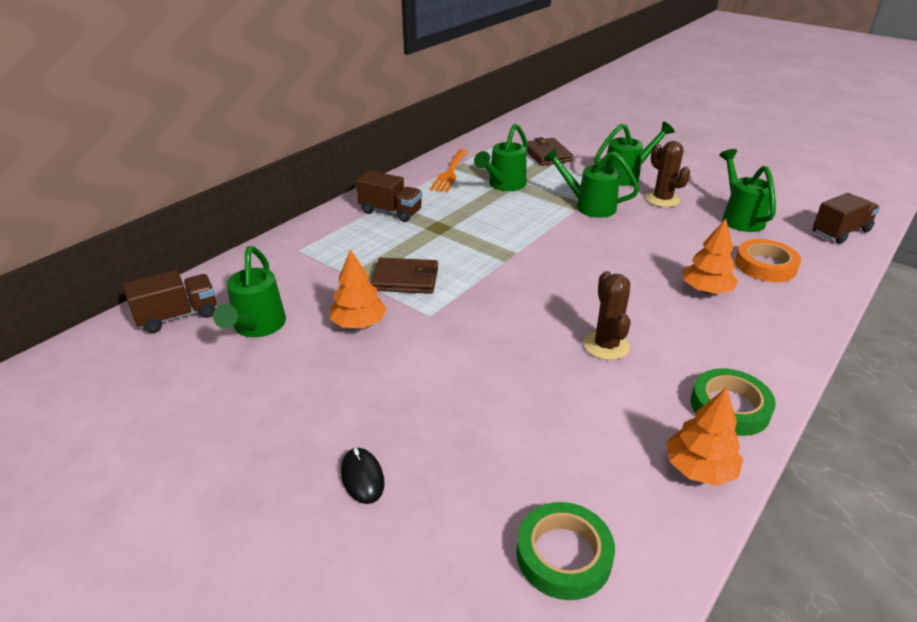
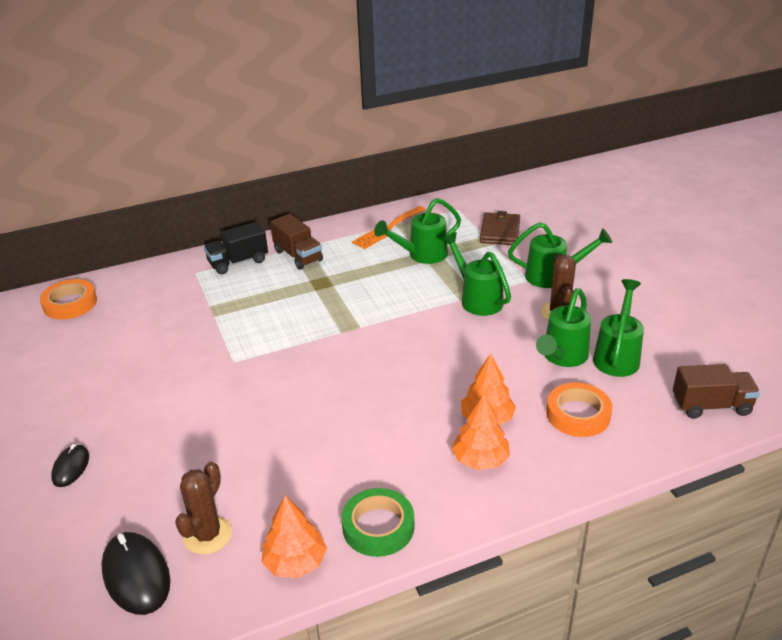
camera: 30 degrees right, 0 degrees up
brown truck [124,270,216,333] -> orange tape [40,279,97,319]
green watering can [213,246,286,337] -> green watering can moved to [536,288,591,367]
orange tree [329,249,387,328] -> orange tree moved to [451,394,510,470]
brown wallet [371,258,438,294] -> none
green tape [516,502,615,600] -> black mouse [101,532,170,615]
brown cactus [583,271,630,360] -> brown cactus moved to [175,462,232,555]
none -> black truck [204,222,268,274]

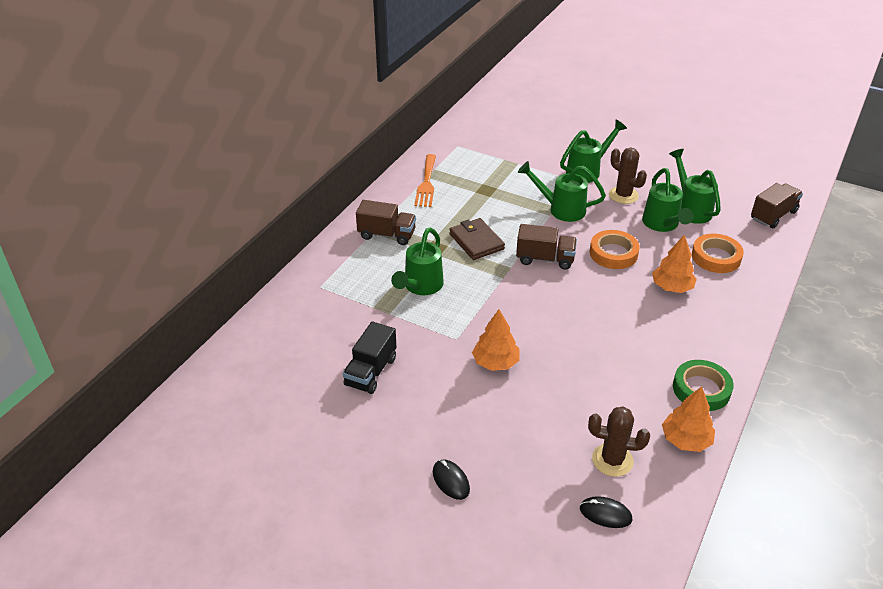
camera: 40 degrees left, 5 degrees up
orange tape [40,279,97,319] -> orange tape moved to [590,230,640,269]
black mouse [101,532,170,615] -> black mouse [580,496,632,528], size x0.59
brown cactus [175,462,232,555] -> brown cactus turned 60 degrees counterclockwise [588,406,650,477]
black truck [204,222,268,274] -> black truck moved to [343,322,396,394]
green watering can [374,198,461,264] -> green watering can moved to [391,228,444,295]
orange tree [451,394,510,470] -> orange tree moved to [472,309,520,371]
brown wallet [480,211,520,245] -> brown wallet moved to [449,218,505,260]
none -> brown truck [516,224,577,270]

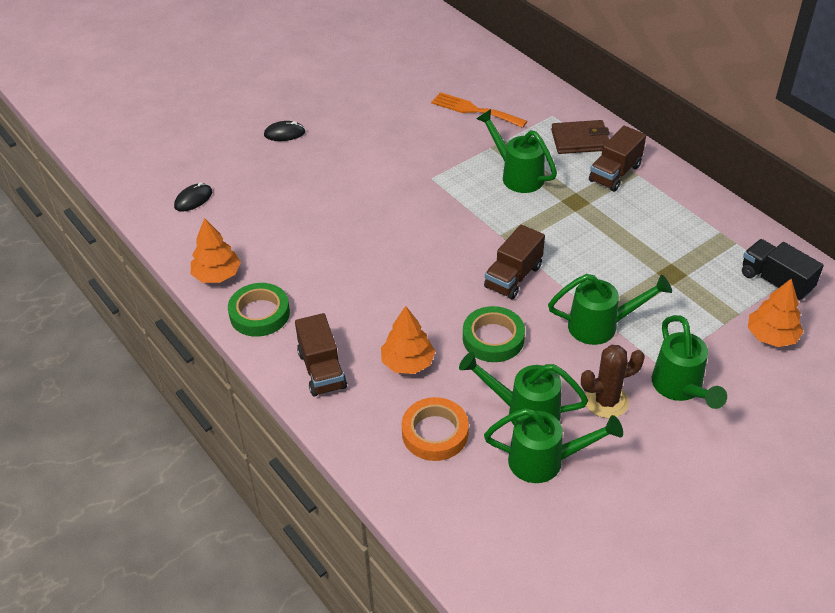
camera: 115 degrees right, 5 degrees up
black truck [343,322,396,394] -> black truck moved to [742,239,824,301]
orange fork [414,154,436,207] -> orange fork moved to [431,92,527,128]
brown wallet [449,218,505,260] -> brown wallet moved to [551,120,610,154]
orange tree [472,309,520,371] -> orange tree moved to [748,279,803,347]
green watering can [518,161,606,222] -> green watering can turned 45 degrees clockwise [548,274,672,345]
brown cactus [588,406,650,477] -> none
orange tape [590,230,640,269] -> green tape [463,306,525,362]
brown truck [751,183,803,228] -> brown truck moved to [295,313,347,397]

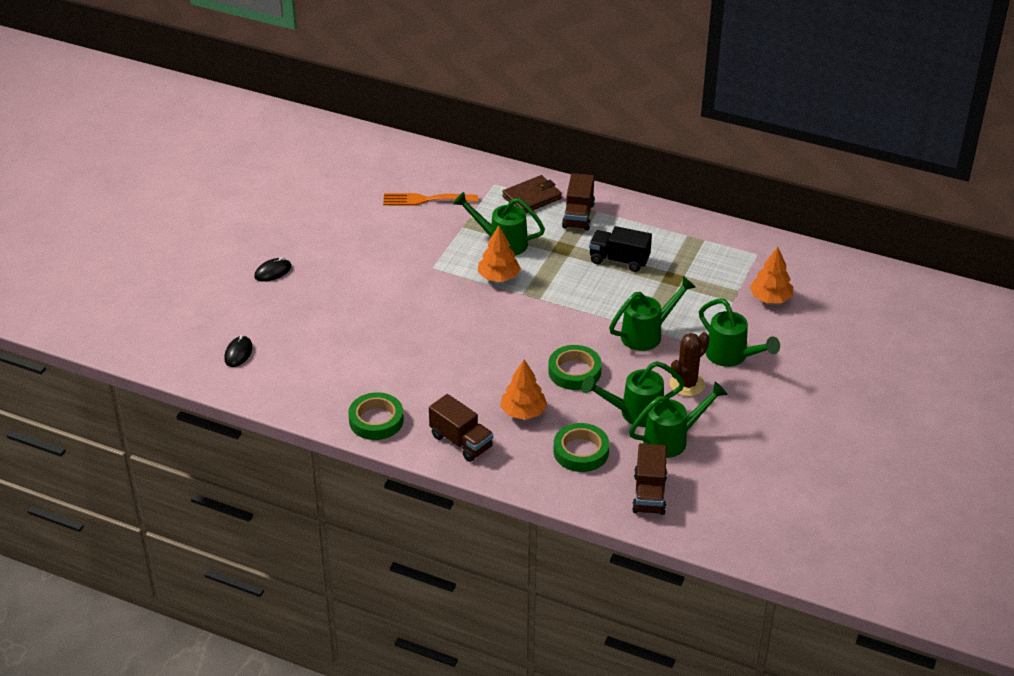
camera: 30 degrees left, 5 degrees down
orange tree [191,218,241,283] -> orange tree moved to [478,225,521,282]
orange tape [402,397,469,461] -> green tape [554,423,609,472]
brown truck [484,225,545,299] -> brown truck moved to [632,443,667,515]
black truck [742,239,824,301] -> black truck moved to [589,226,652,272]

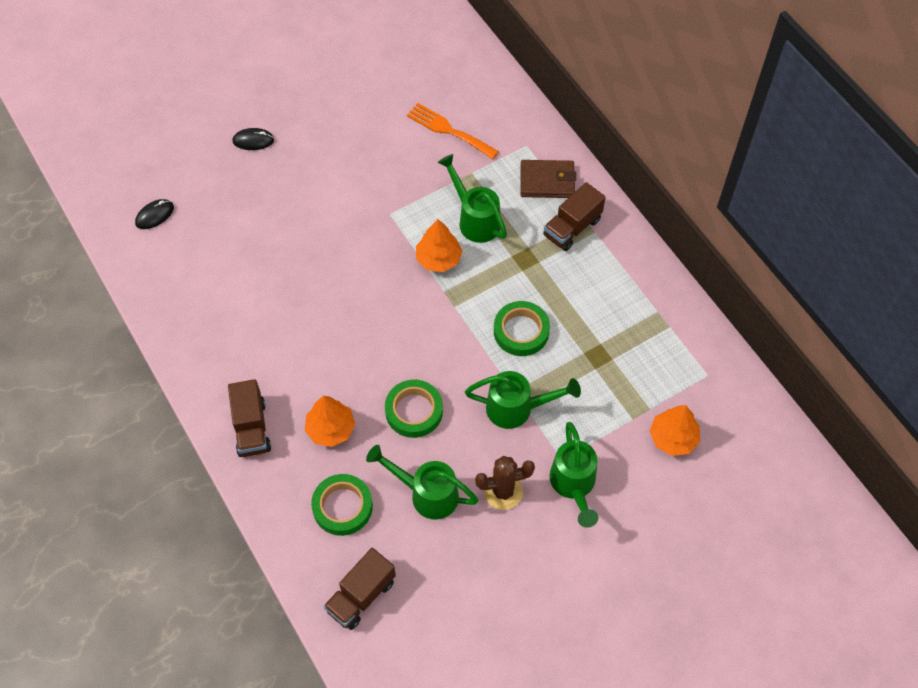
camera: 35 degrees right, 20 degrees up
green tape [348,392,404,440] -> green tape moved to [494,301,550,356]
black truck [589,226,652,272] -> none
green watering can [629,381,728,458] -> none

